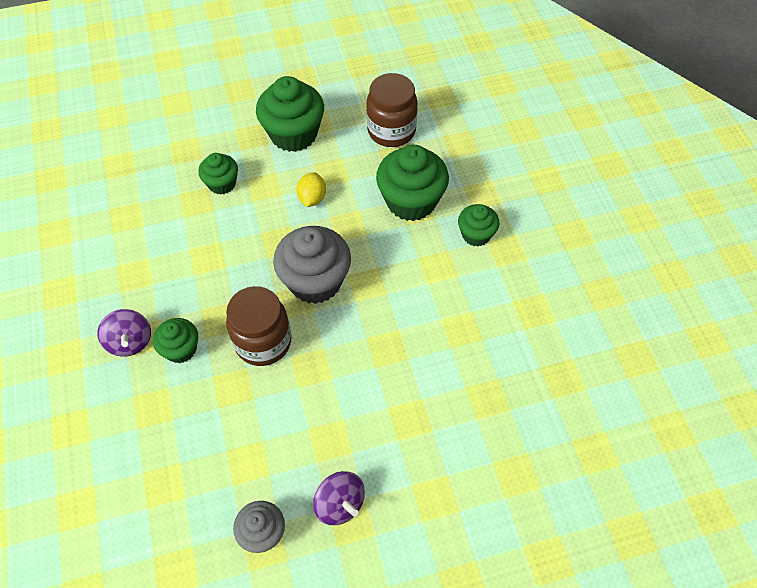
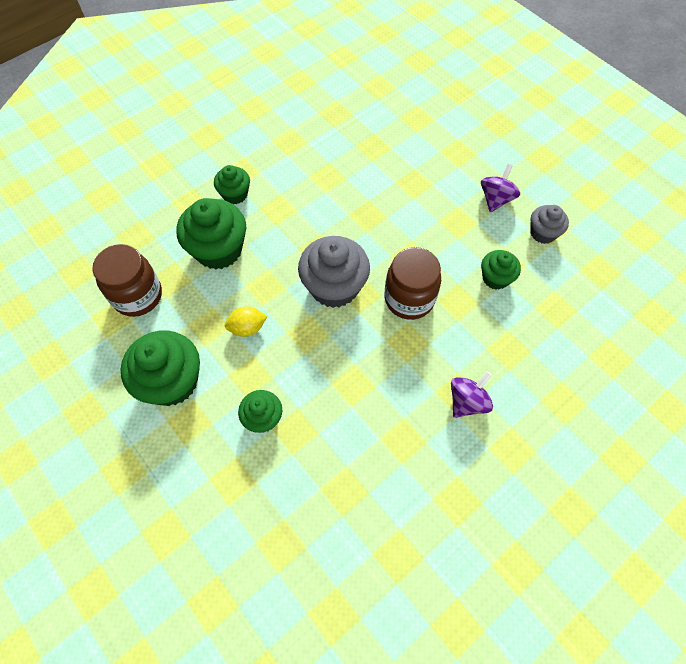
camera: 115 degrees left, 5 degrees up
green cupcake [153,318,198,363] -> green cupcake moved to [481,250,521,290]

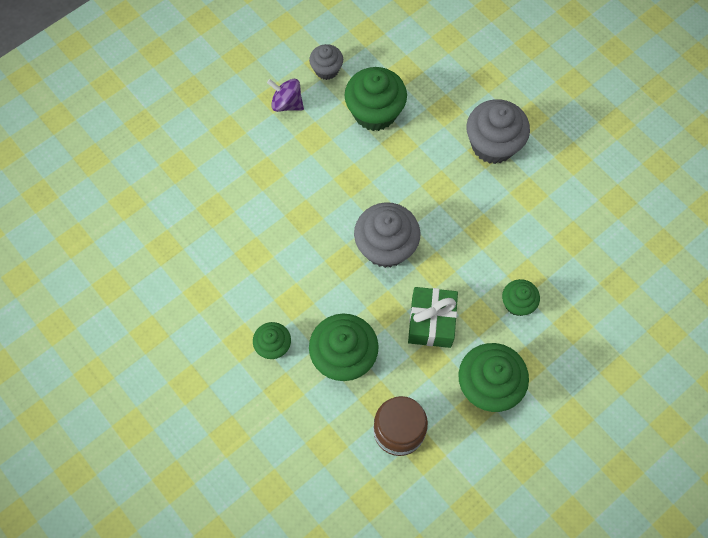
camera: 90 degrees left, 5 degrees up
yellow lemon [225,307,267,337] -> green gift [408,287,458,348]
brown jar [385,247,441,320] -> none
purple spinning top [451,371,493,418] -> grey cupcake [466,99,530,164]
green cupcake [481,250,521,290] -> green cupcake [344,67,407,131], size x1.77

